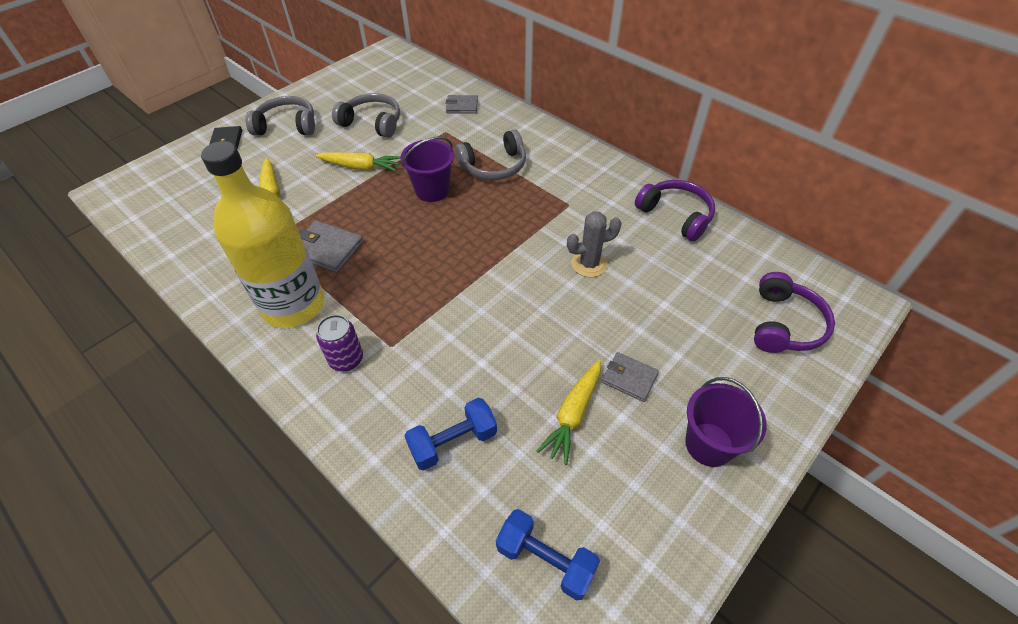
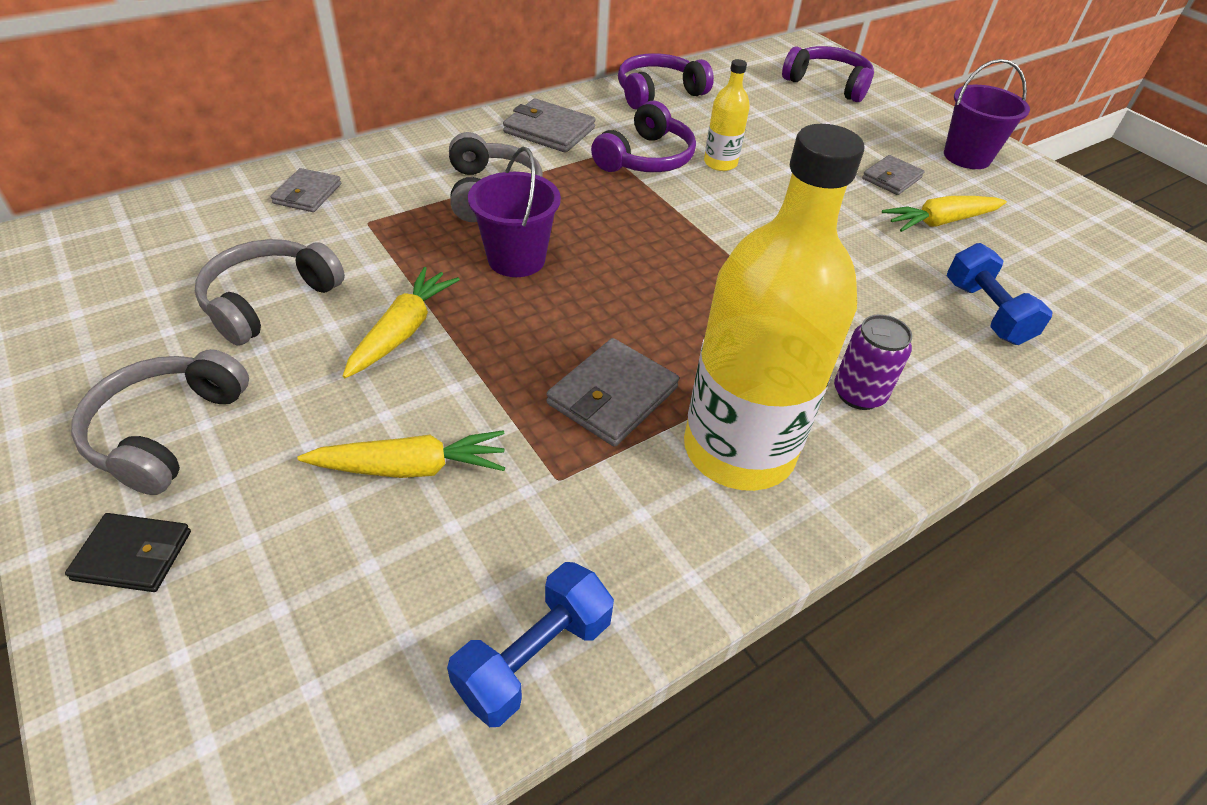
camera: 80 degrees left, 5 degrees down
blue dumbbell [496,509,600,601] -> blue dumbbell moved to [447,562,614,727]
yellow carrot [537,360,601,465] -> yellow carrot turned 120 degrees clockwise [882,196,1007,232]
grey cactus [567,211,622,277] -> yellow bottle [704,59,750,171]
none -> grey wallet [503,99,596,153]
none -> purple headphones [591,101,696,172]

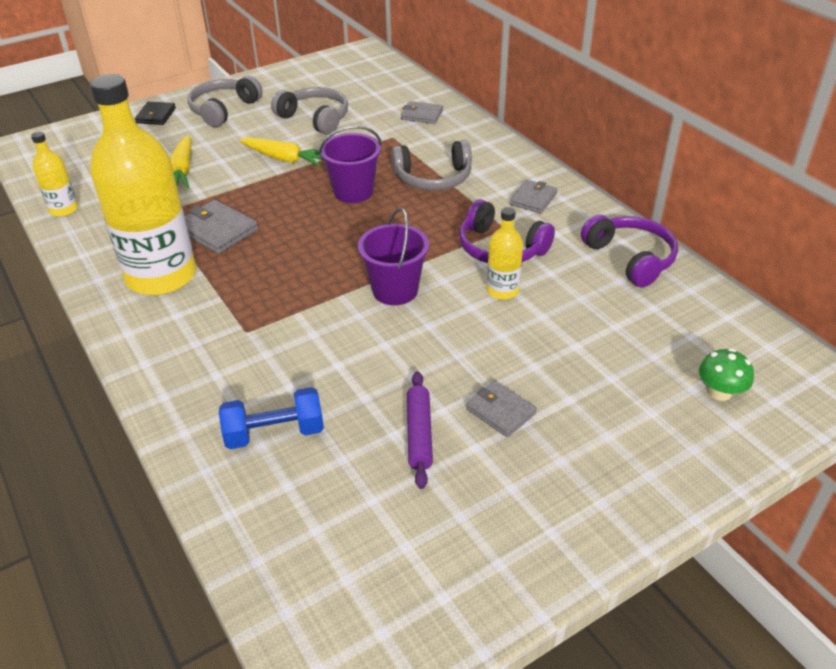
camera: 95 degrees right, 5 degrees down
grey headphones [71,349,249,495] -> grey headphones turned 75 degrees counterclockwise [187,76,263,127]
blue dumbbell [447,562,614,727] -> yellow bottle [31,132,78,217]
grey wallet [503,99,596,153] -> grey wallet [510,180,558,213], size x0.67
purple headphones [782,46,874,102] -> green mushroom [699,348,754,401]
purple can [834,314,912,410] -> none
yellow carrot [882,196,1007,232] -> purple rolling pin [407,371,433,489]
purple bucket [944,59,1030,169] -> purple bucket moved to [358,207,429,305]

